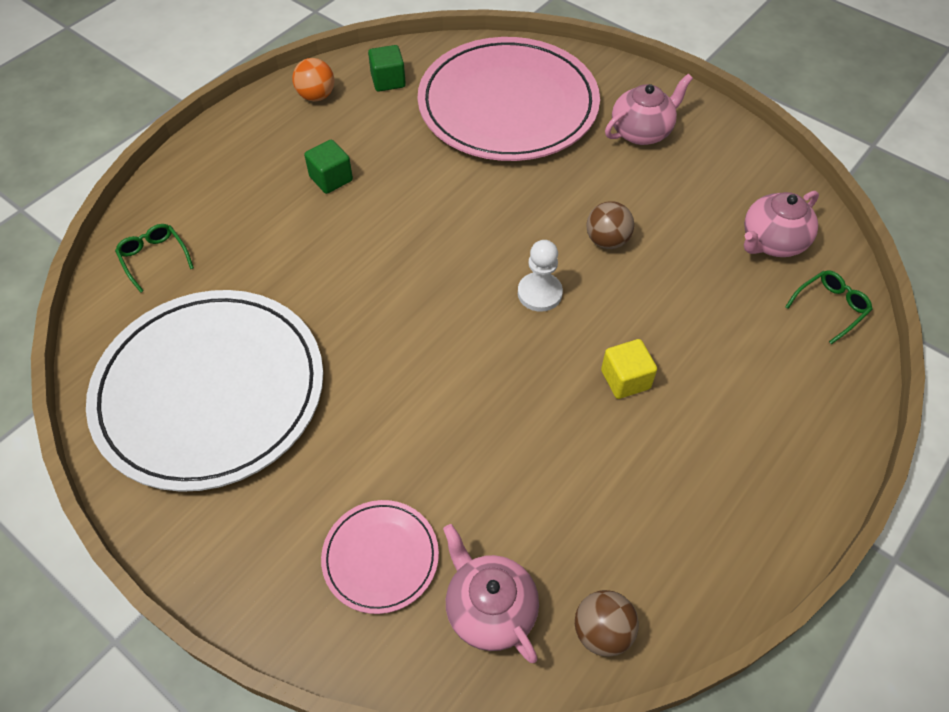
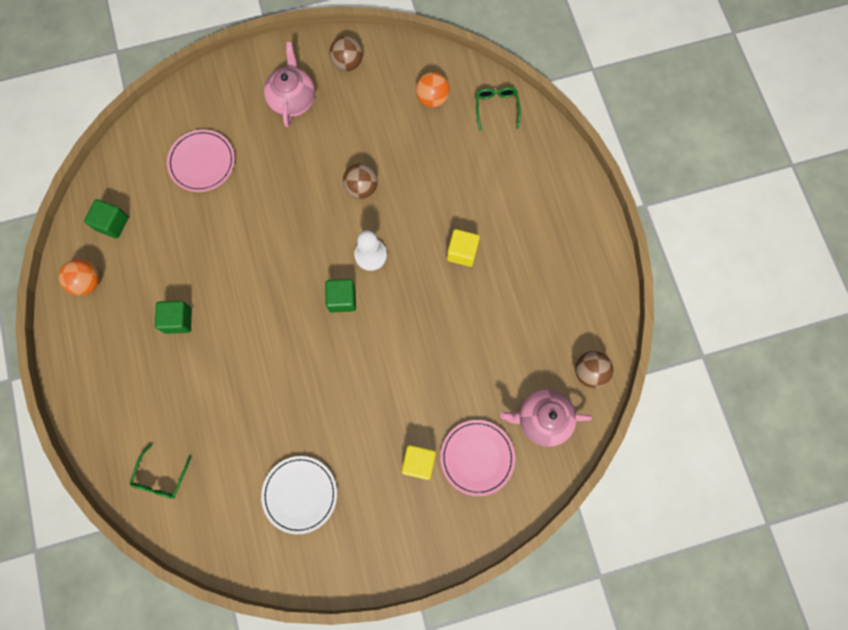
camera: 55 degrees left, 20 degrees up
white plate [86,290,323,492] -> white plate [261,456,337,534], size x0.45
green glasses [115,224,194,293] -> green glasses turned 75 degrees counterclockwise [129,444,192,499]
pink plate [418,37,600,161] -> pink plate [167,129,235,192], size x0.45
pink teapot [744,191,819,257] -> orange ball [416,72,450,108]
none -> green cube [325,279,356,313]
none -> brown ball [329,36,363,71]
none -> yellow cube [402,445,436,480]

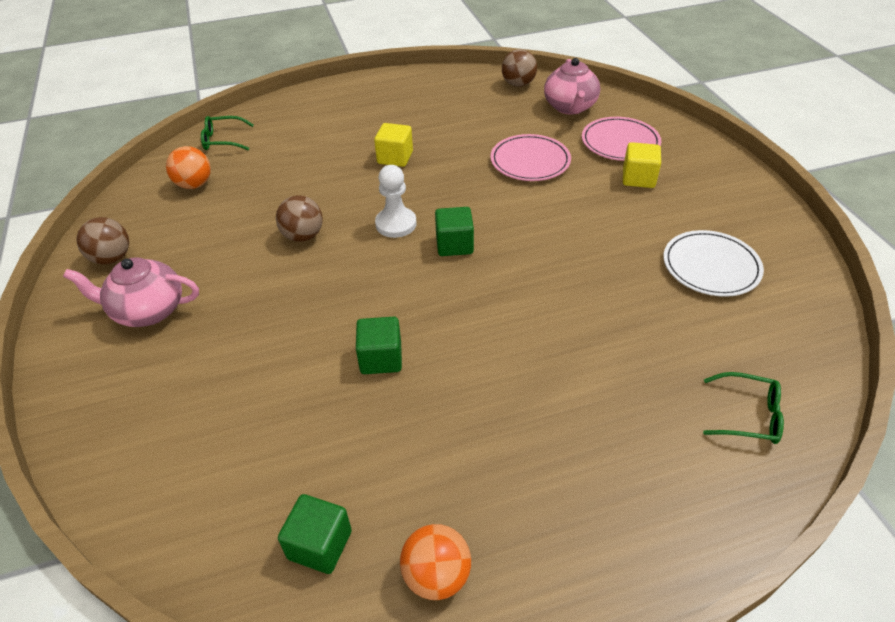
camera: 90 degrees left, 30 degrees down
green cube [155,301,192,334] -> green cube moved to [356,317,402,374]
pink plate [167,129,235,192] -> pink plate moved to [490,134,571,181]

